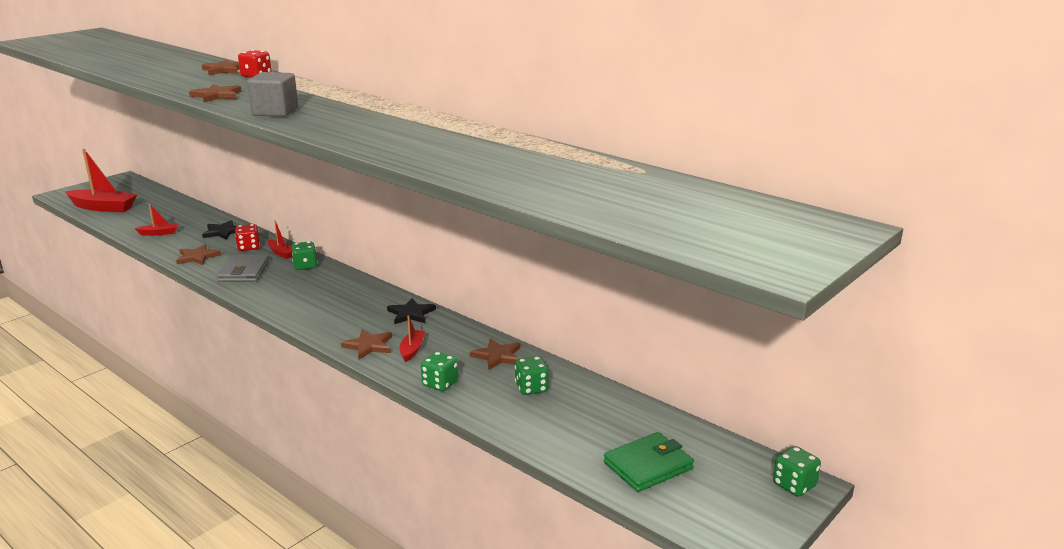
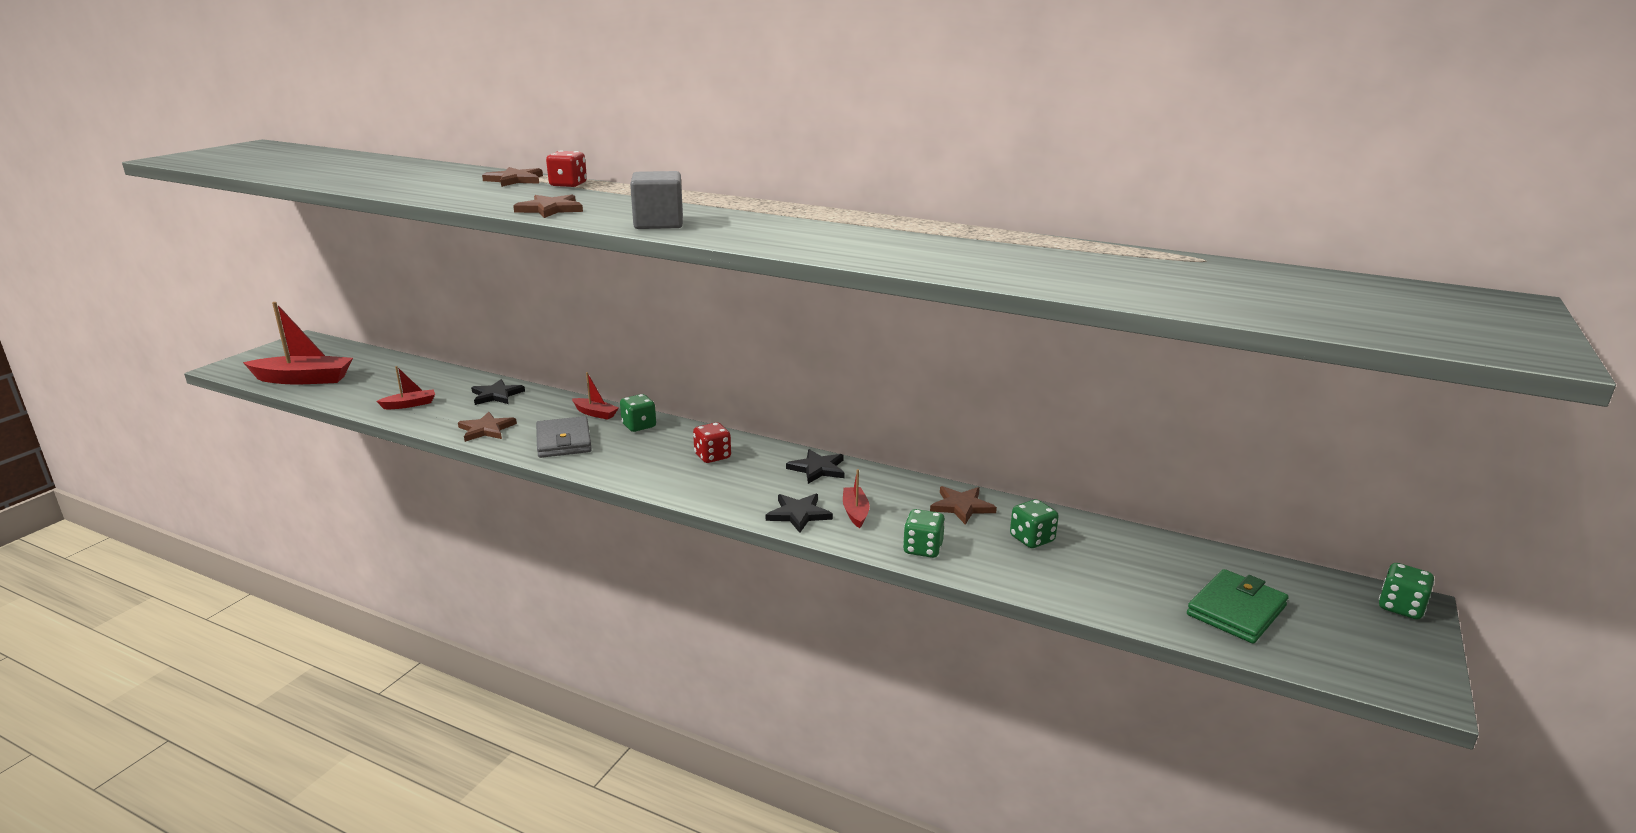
camera: 15 degrees left, 0 degrees up
red dice [235,224,260,251] -> red dice moved to [693,422,731,463]
brown star [341,329,392,360] -> black star [766,494,833,533]

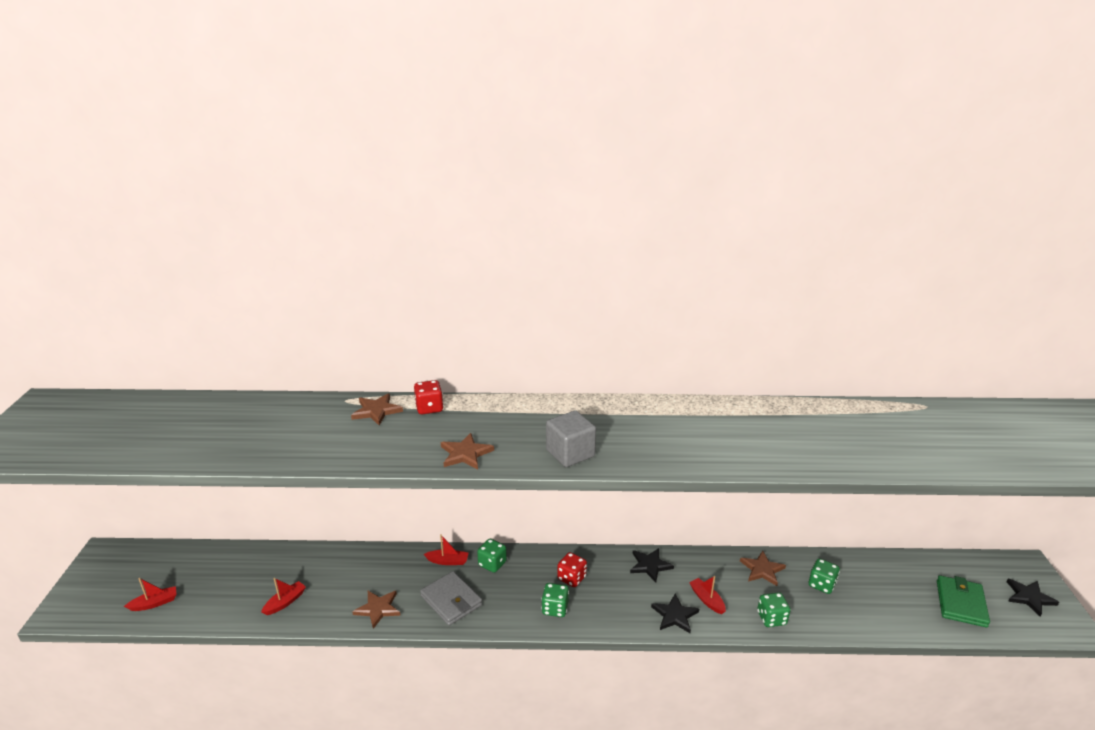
camera: 25 degrees left, 5 degrees up
red boat [243,302,353,384] -> red boat [124,578,177,611], size x0.50
black star [471,379,525,405] -> black star moved to [1007,579,1059,617]
green dice [1379,563,1434,619] -> green dice moved to [542,583,569,617]

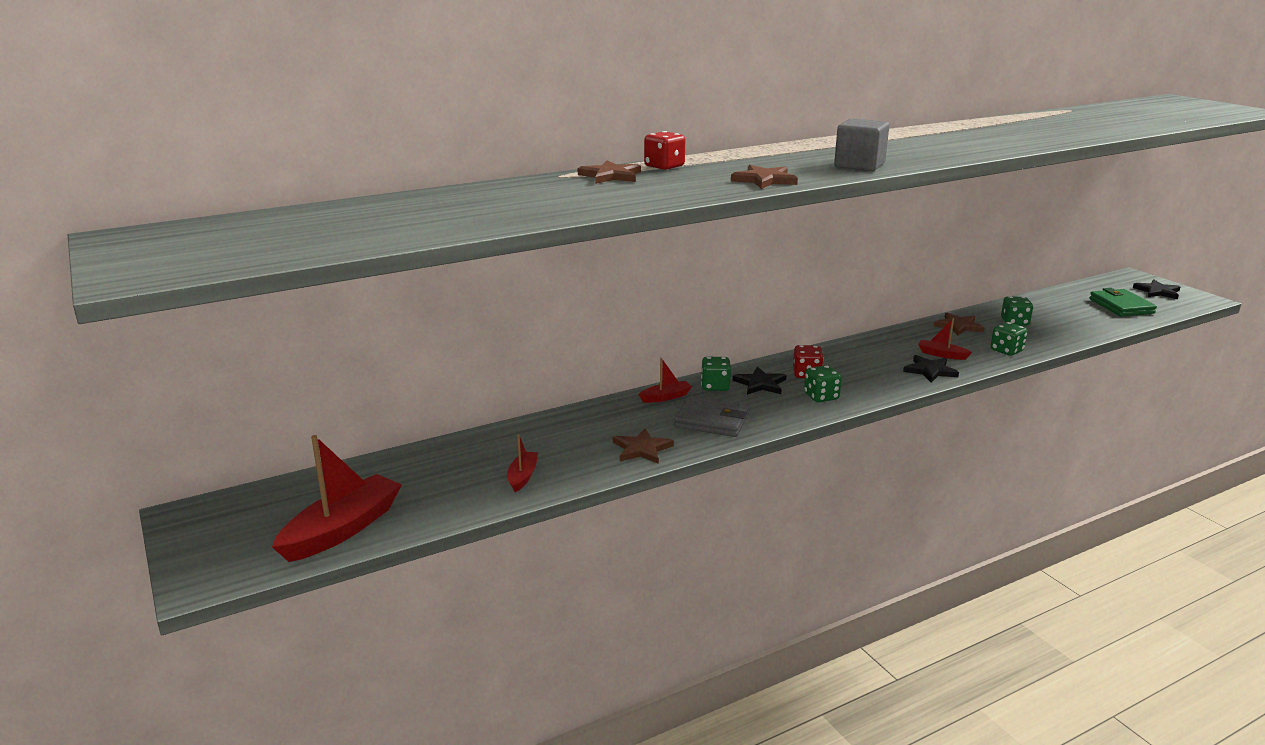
camera: 30 degrees left, 5 degrees down
red boat [124,578,177,611] -> red boat [272,435,402,562], size x2.01
black star [630,548,674,583] -> black star moved to [733,367,787,395]

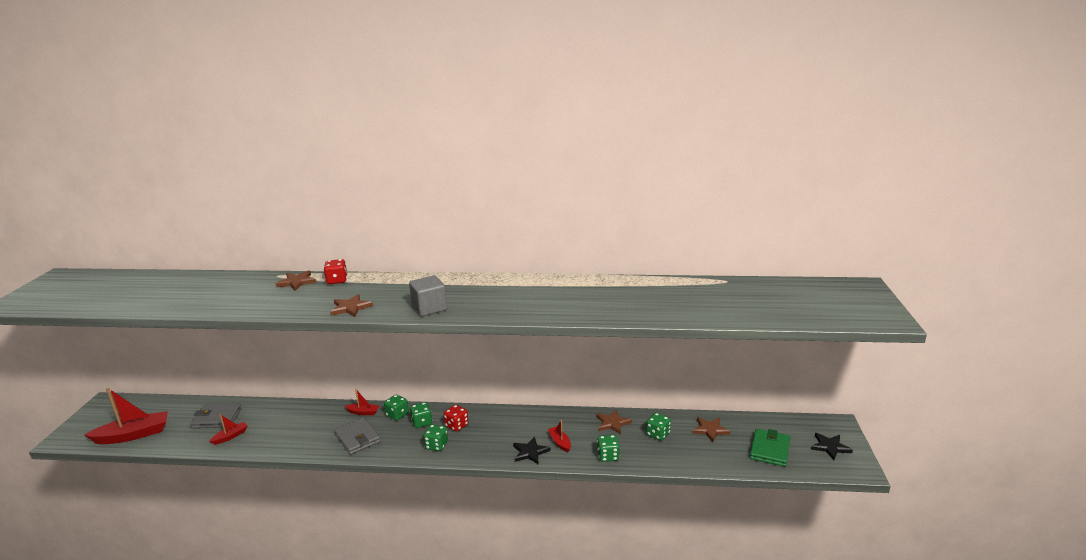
camera: 35 degrees right, 0 degrees up
brown star [613,428,674,464] -> brown star moved to [692,417,731,442]
black star [733,367,787,395] -> green dice [410,402,432,428]
none -> grey wallet [190,404,242,428]

